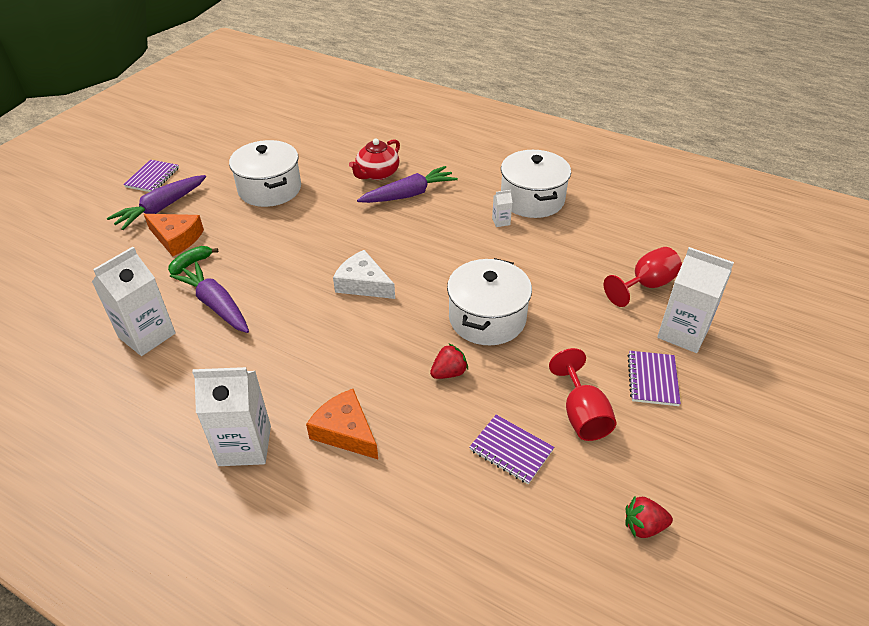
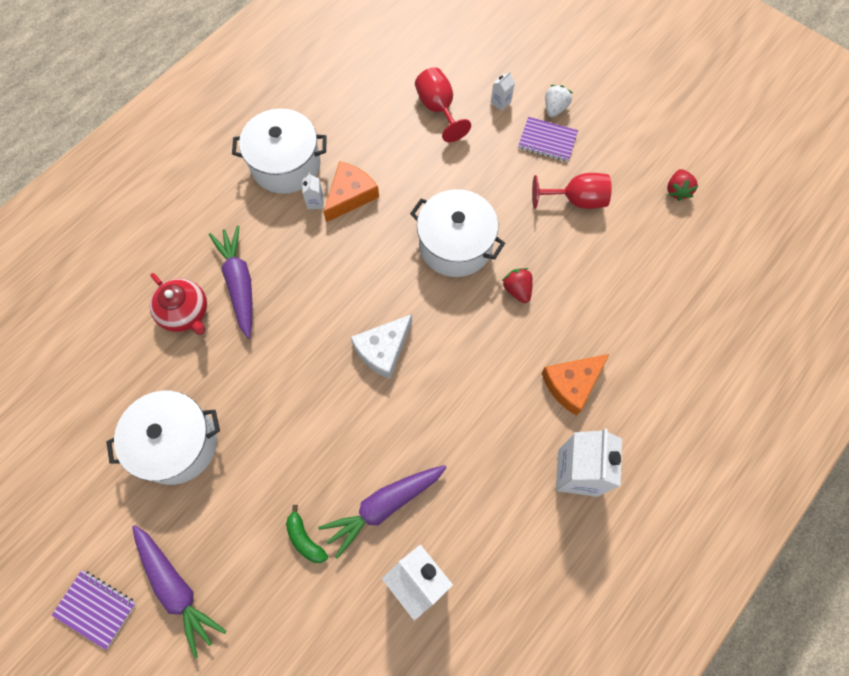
camera: 80 degrees left, 25 degrees up
orange cheese [144,214,204,256] -> orange cheese moved to [324,161,379,222]
purple notebook [470,415,554,484] -> none
white carton [657,247,734,353] -> white carton [491,71,515,111], size x0.43
none -> white strawberry [545,85,572,118]

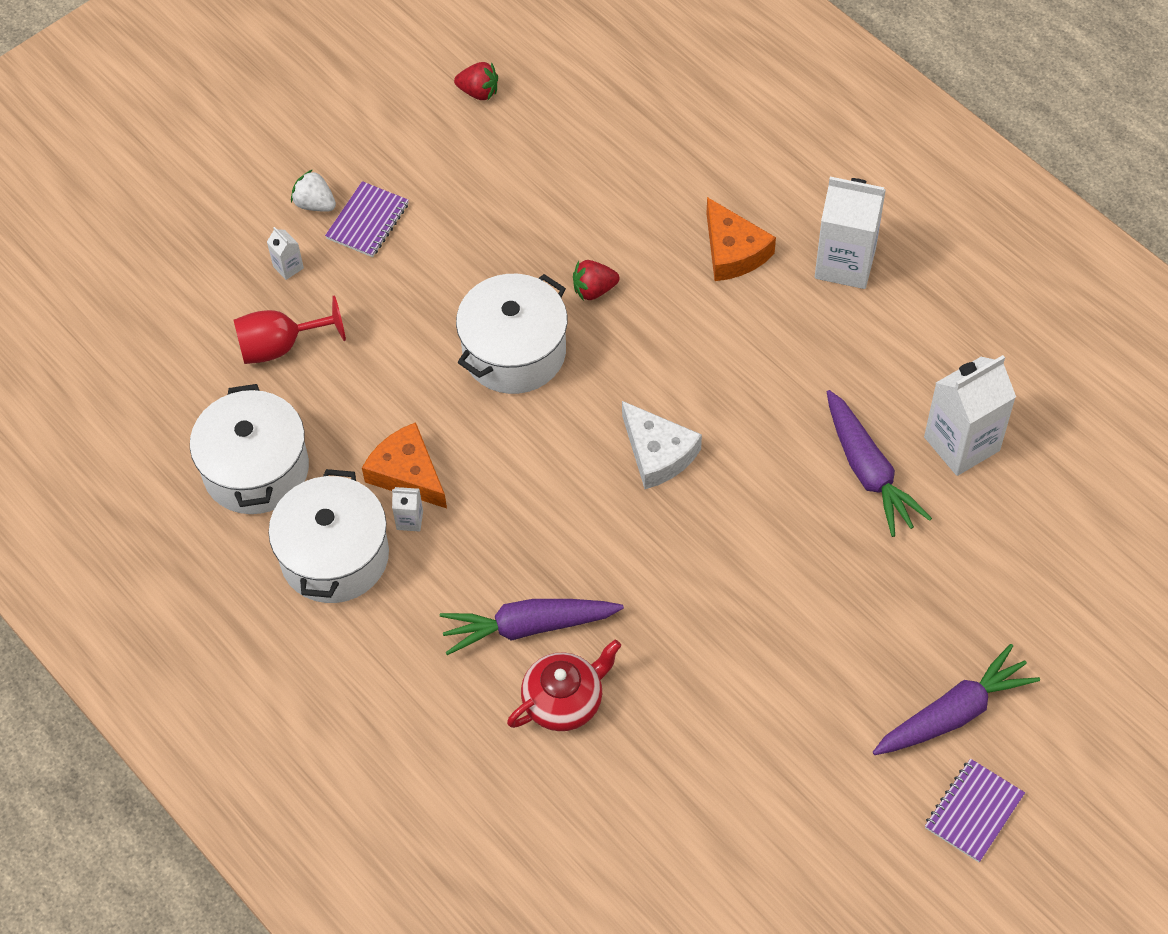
camera: 80 degrees left, 10 degrees down
white pot [106,391,220,485] -> white pot moved to [190,384,309,514]
green banana [286,505,328,563] -> none
red goblet [532,173,612,209] -> none

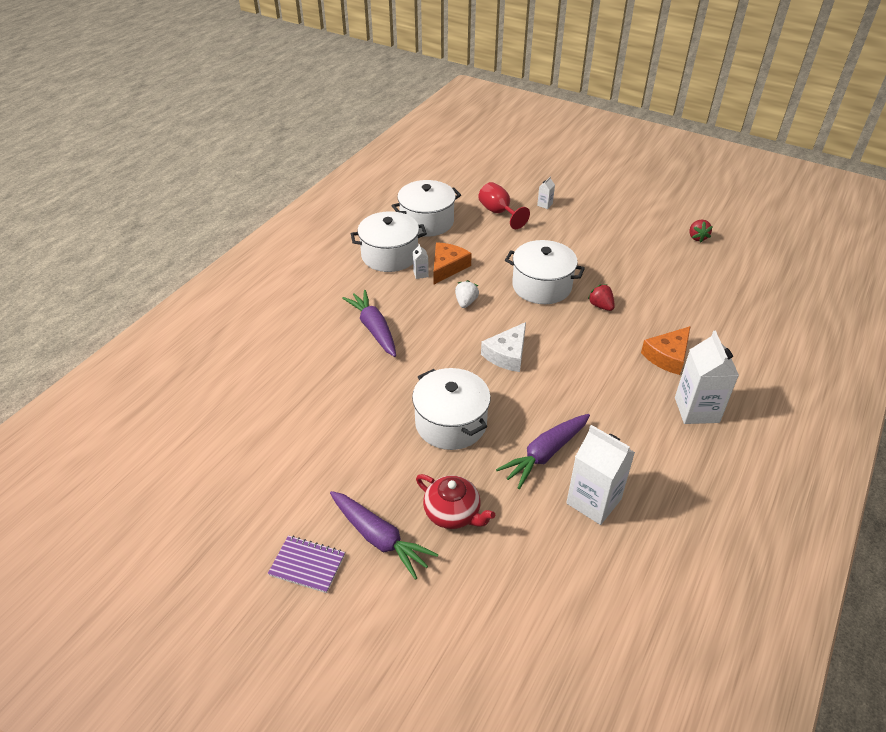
camera: 70 degrees right, 15 degrees down
white strawberry [291,169,336,212] -> white strawberry moved to [455,280,479,308]
purple notebook [325,181,409,257] -> none
red teapot [507,639,621,731] -> red teapot moved to [416,474,495,529]
none -> white pot [412,368,491,450]

